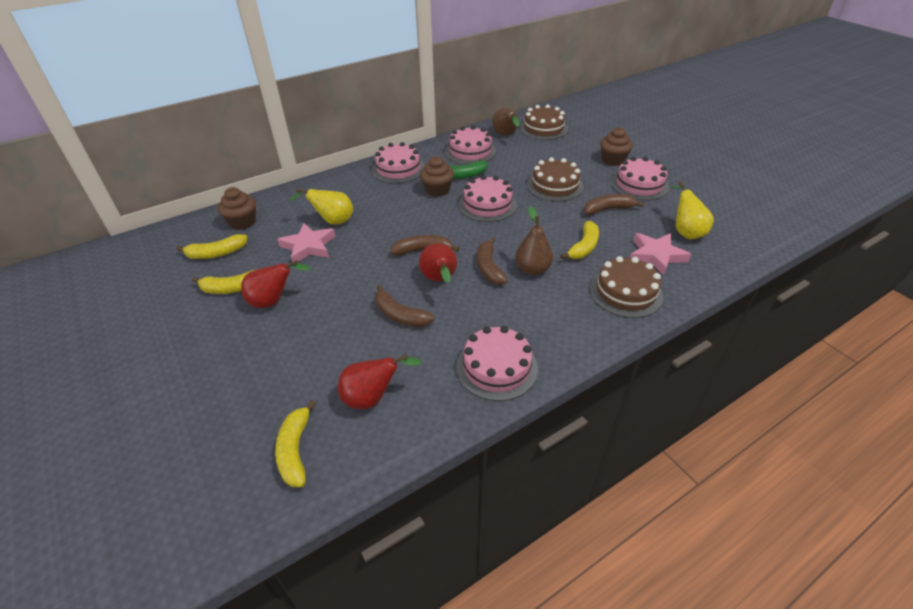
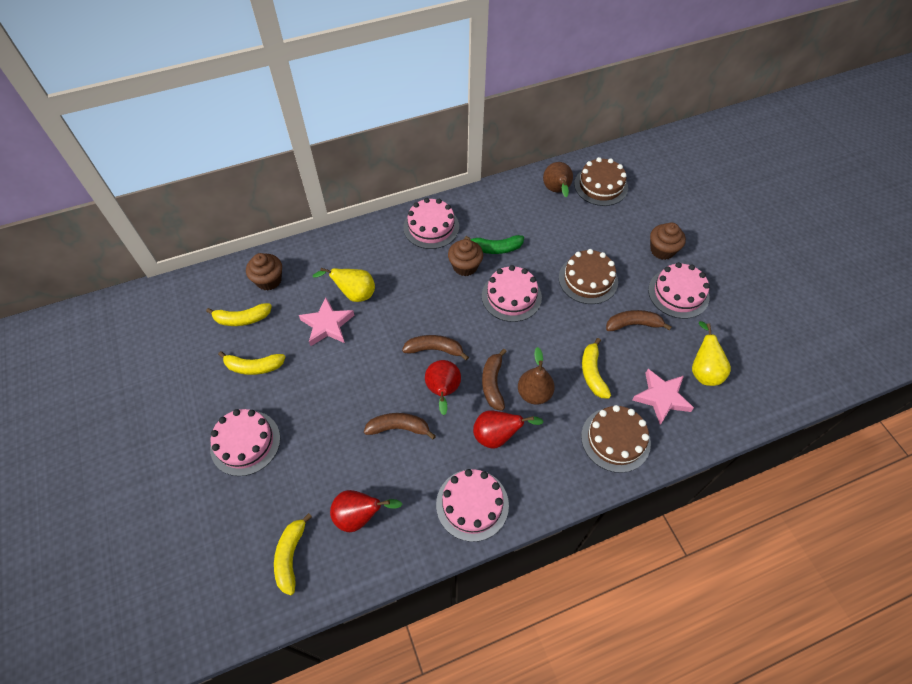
camera: 10 degrees right, 15 degrees up
red pear [241,260,312,308] -> red pear moved to [473,410,544,449]
brown banana [375,285,435,327] -> brown banana turned 135 degrees clockwise [364,413,436,440]
pink cake [445,126,496,164] -> pink cake moved to [210,409,280,476]
yellow banana [560,221,599,259] -> yellow banana turned 135 degrees clockwise [582,338,611,399]

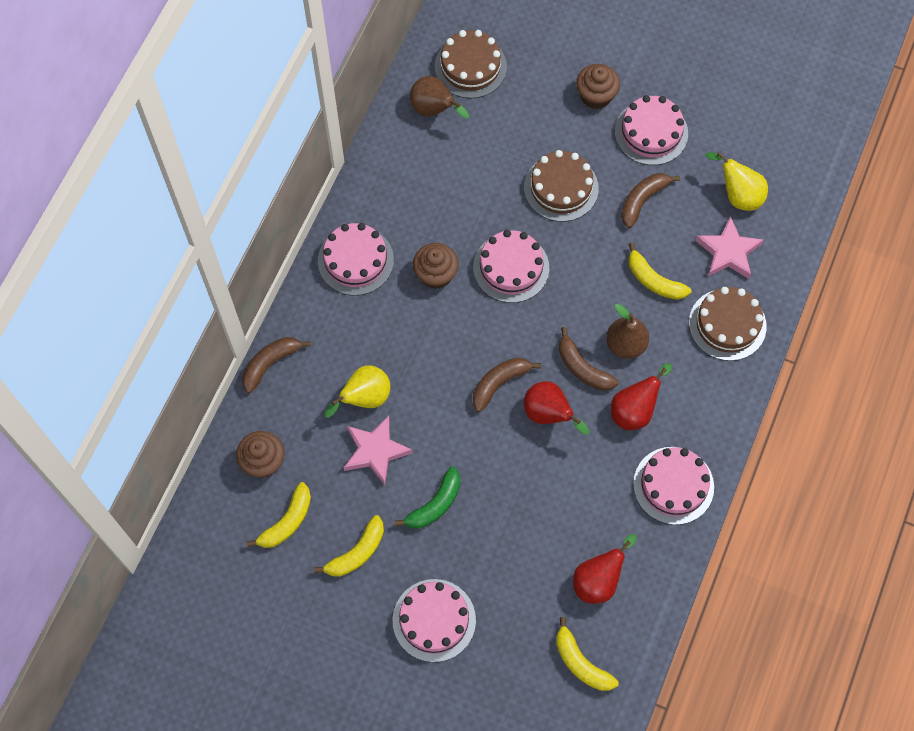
camera: 45 degrees left, 10 degrees up
brown banana [364,413,436,440] -> brown banana moved to [242,337,311,393]
green banana [464,235,524,254] -> green banana moved to [395,467,460,529]

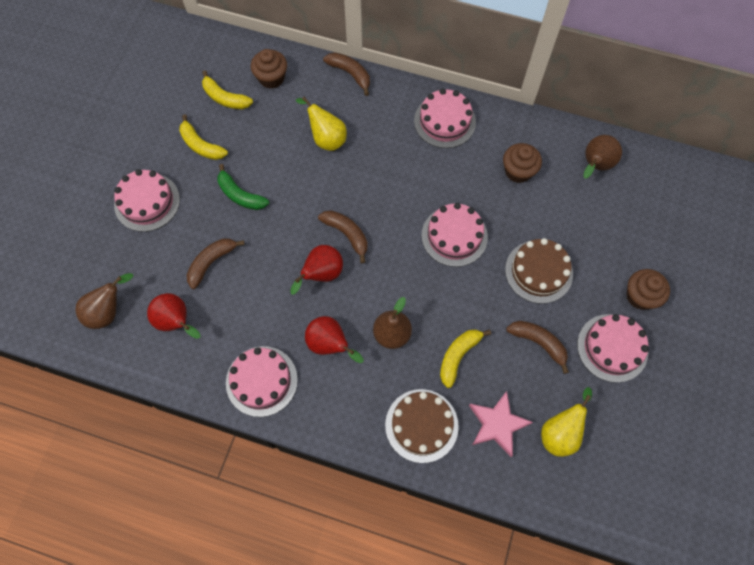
camera: 85 degrees right, 0 degrees up
pink star [344,415,412,485] -> none
brown cupcake [413,243,459,289] -> brown cupcake moved to [503,143,542,183]
brown cake [435,30,507,99] -> none
yellow banana [556,617,619,691] -> brown pear [75,273,133,329]
brown banana [559,327,619,391] -> brown banana moved to [187,239,245,289]

